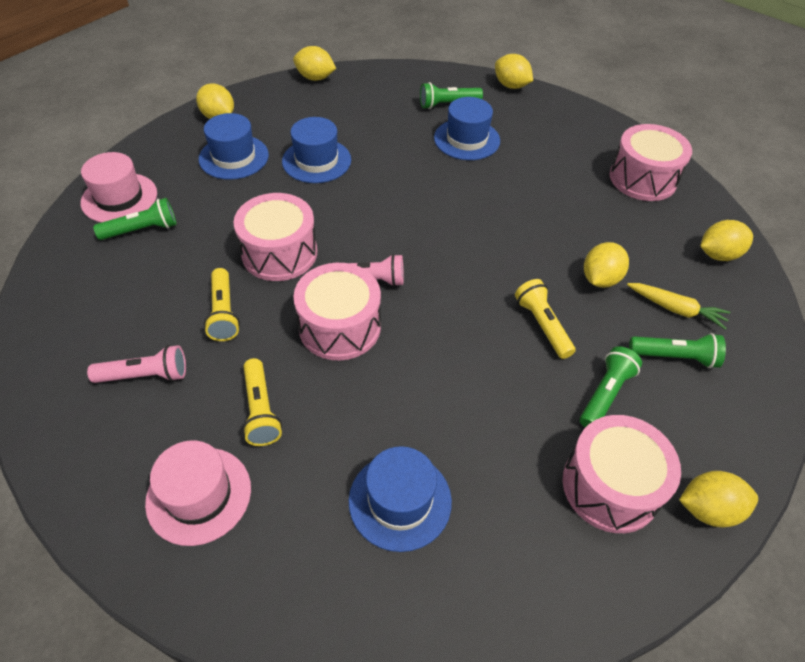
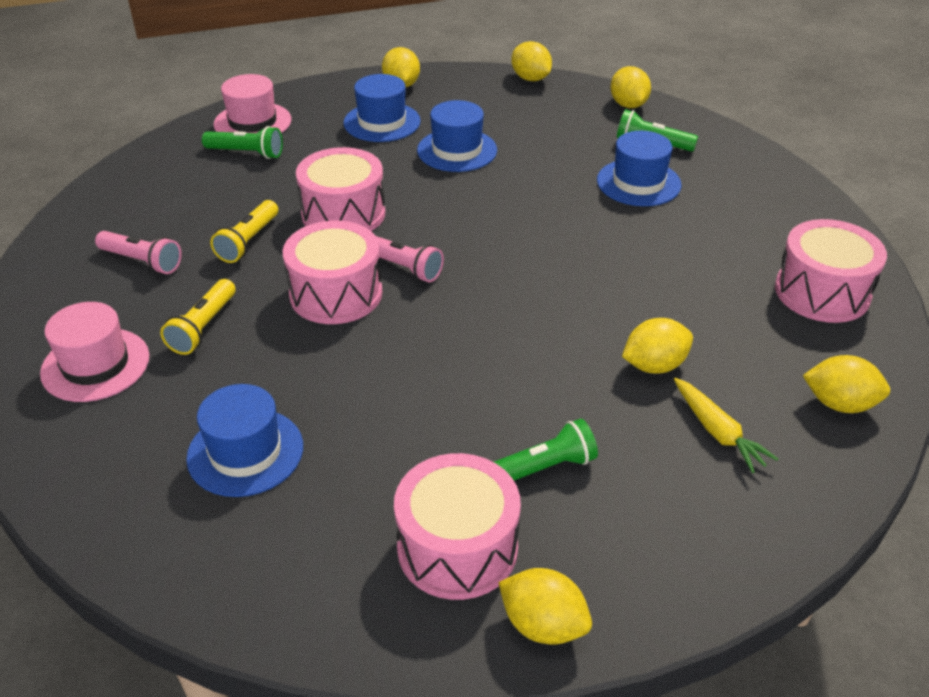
camera: 35 degrees right, 10 degrees down
yellow lemon [495,54,533,89] -> yellow lemon moved to [610,66,651,108]
yellow flashlight [515,279,576,359] -> none
green flashlight [629,333,726,368] -> none

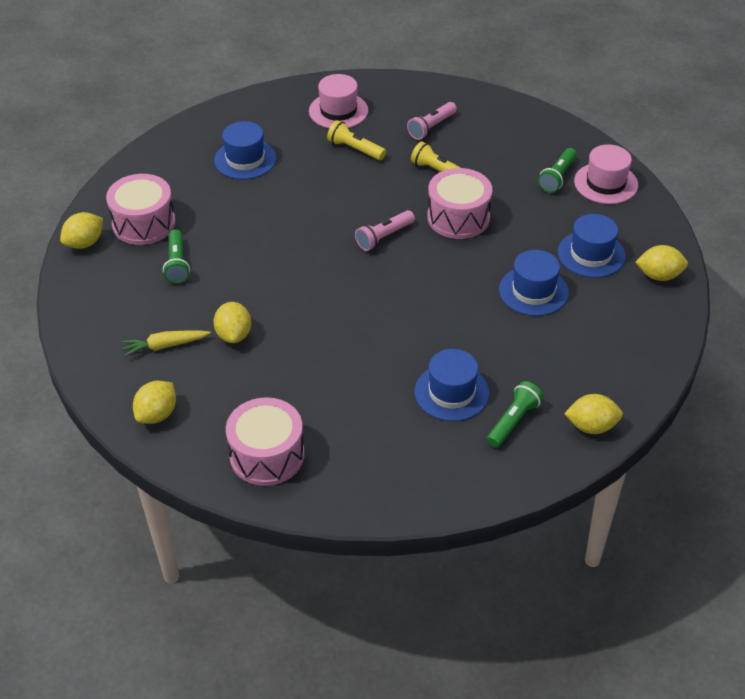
camera: 105 degrees right, 5 degrees up
pink drum [283,221,382,324] -> none
yellow lemon [511,41,552,81] -> none

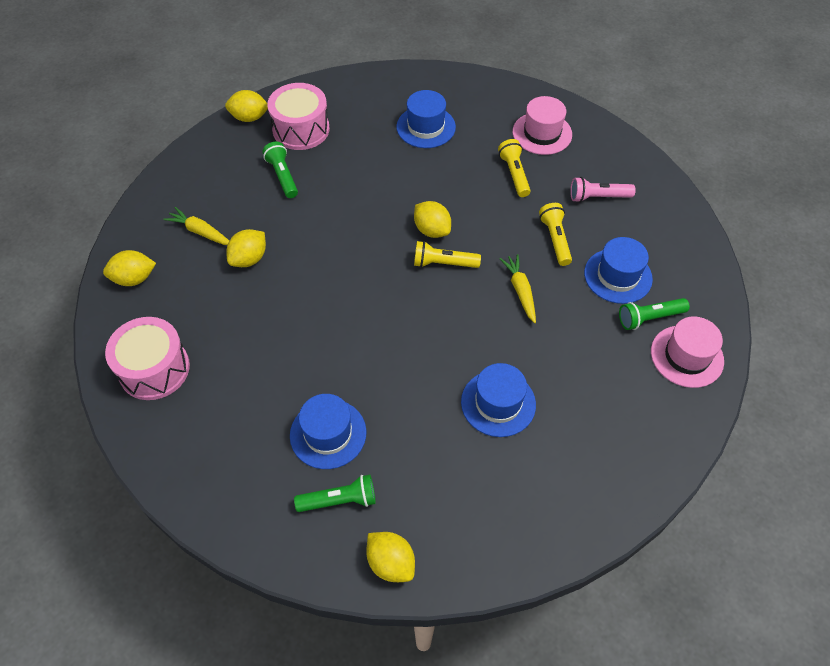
camera: 45 degrees right, 10 degrees up
green flashlight [163,229,190,284] -> green flashlight turned 120 degrees clockwise [262,142,298,198]
pink flashlight [355,210,415,251] -> yellow flashlight [414,241,481,268]
pink drum [427,168,492,239] -> yellow carrot [500,254,536,323]
blue hat [558,214,626,278] -> blue hat moved to [584,237,653,304]
yellow lemon [635,245,688,281] -> yellow lemon moved to [414,201,451,238]

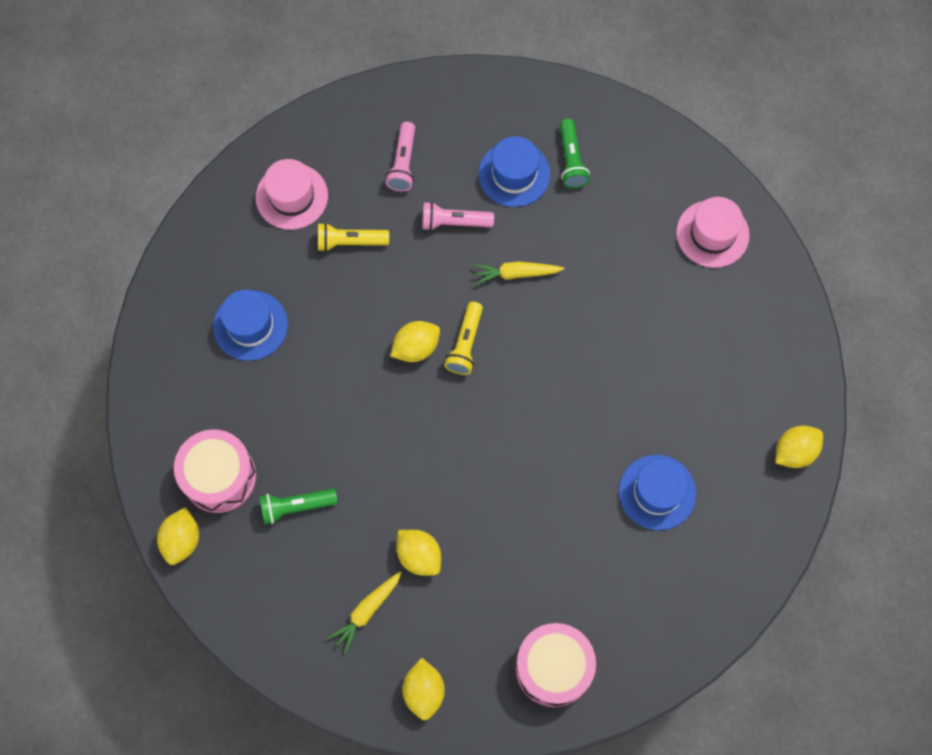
camera: 80 degrees left, 15 degrees up
green flashlight [294,475,376,512] -> none
blue hat [461,363,536,437] -> none
yellow flashlight [539,203,572,266] -> pink flashlight [422,202,494,231]
pink hat [651,317,724,388] -> pink hat moved to [676,197,750,268]

